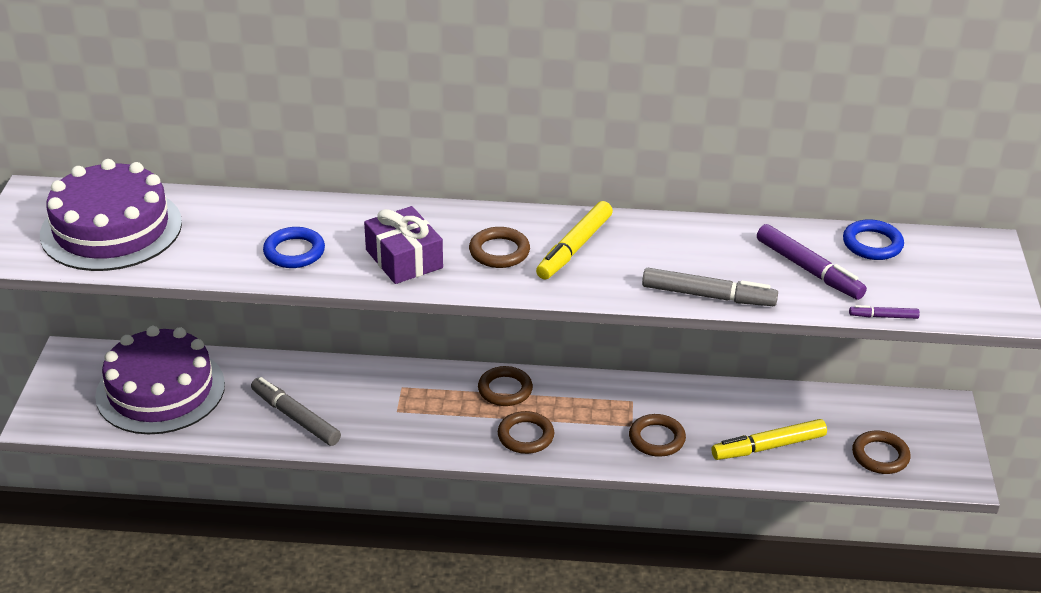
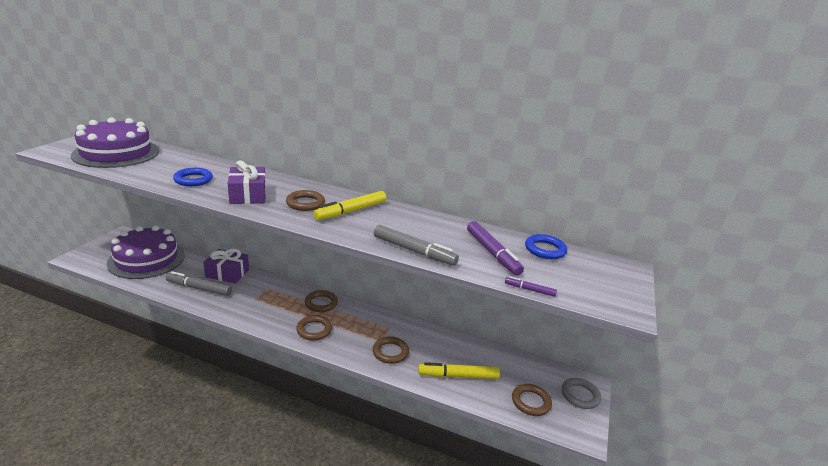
camera: 15 degrees right, 10 degrees down
grey marker [251,377,341,446] -> grey marker turned 45 degrees counterclockwise [166,271,232,296]
none -> purple gift [203,249,249,284]
none -> grey ring [562,378,601,409]

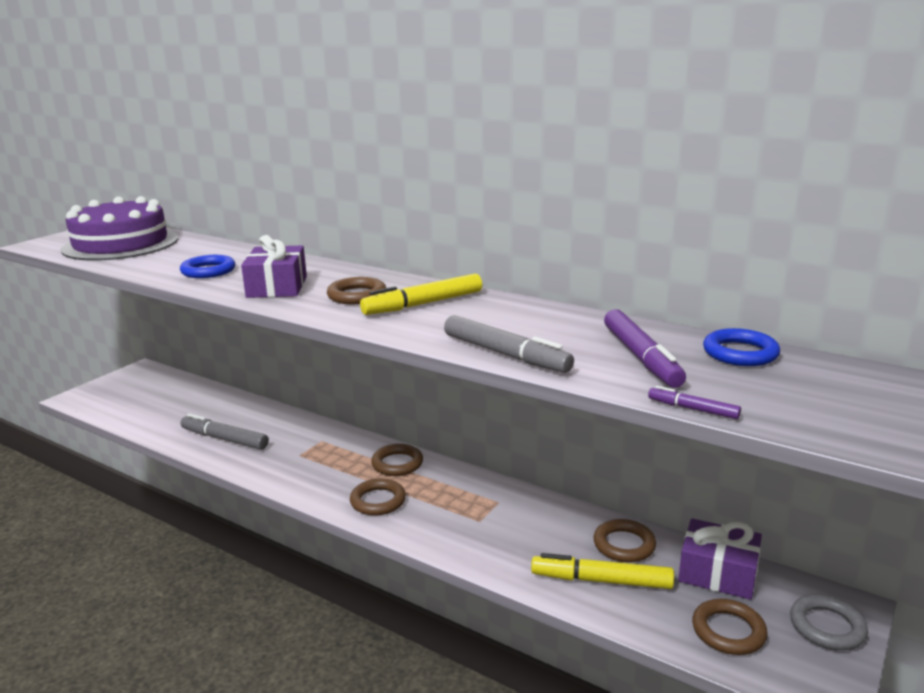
camera: 15 degrees right, 5 degrees down
purple cake [107,226,185,279] -> none
purple gift [203,249,249,284] -> purple gift moved to [678,518,762,600]
brown ring [373,336,409,364] -> brown ring moved to [594,519,656,562]

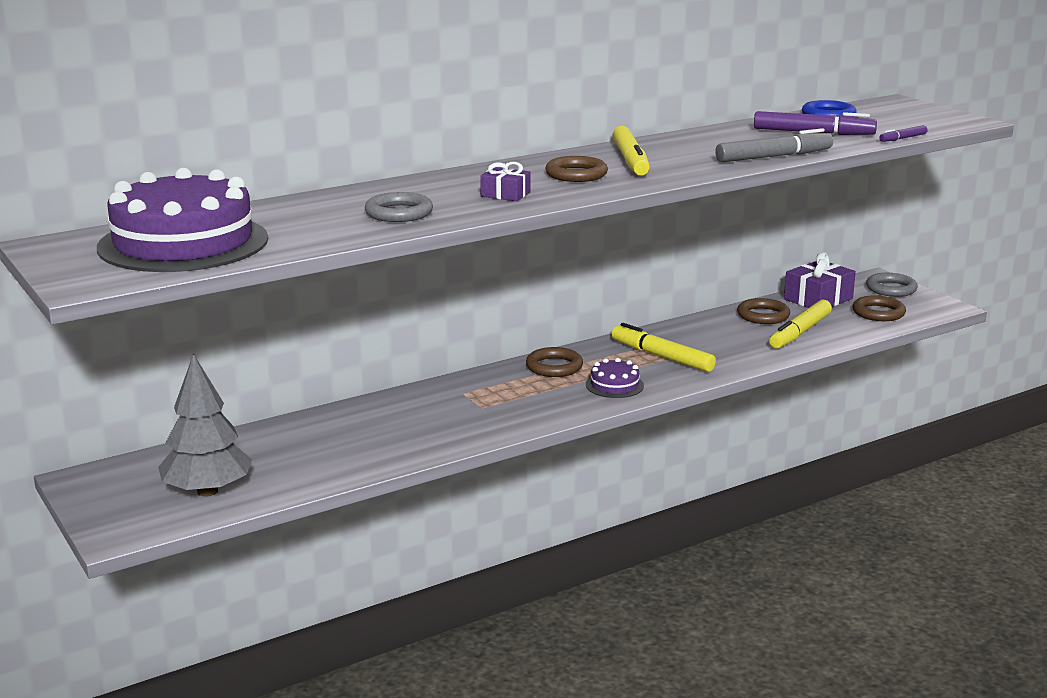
camera: 65 degrees left, 0 degrees up
blue ring [180,255,236,278] -> grey ring [365,192,433,222]
grey marker [181,413,269,450] -> none
purple gift [241,235,307,298] -> purple gift [480,162,530,201], size x0.58
brown ring [350,479,406,516] -> purple cake [586,358,644,398]
none -> grey tree [158,354,252,497]
none -> yellow marker [612,323,716,372]

